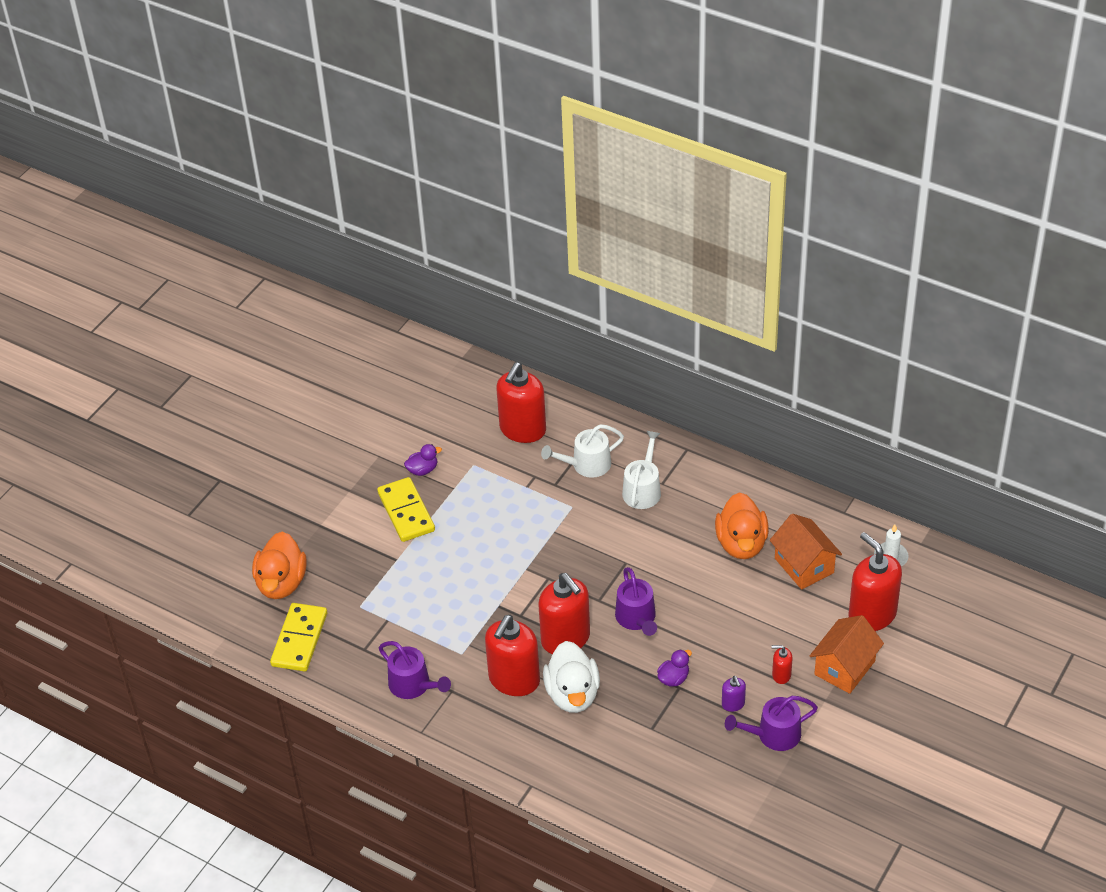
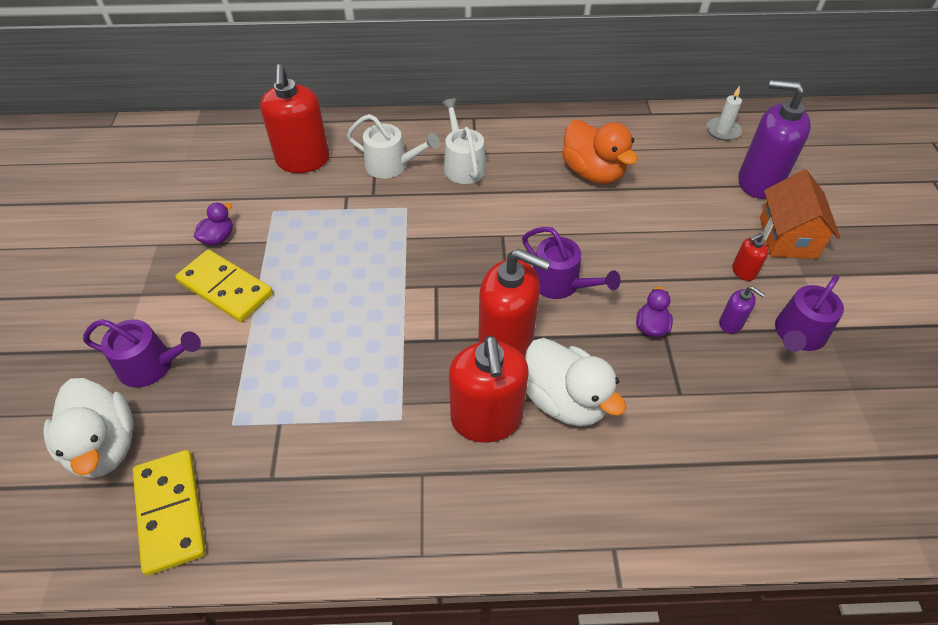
camera: 35 degrees left, 5 degrees up
orange duck [252,532,307,599] -> white duck [43,378,133,478]
purple watering can [379,641,451,699] -> purple watering can moved to [83,319,201,388]
white watering can [541,424,624,478] -> white watering can turned 105 degrees counterclockwise [347,114,440,178]
orange house [770,514,842,589] -> none
red soap dispenser [849,532,902,631] -> purple soap dispenser [738,80,811,199]

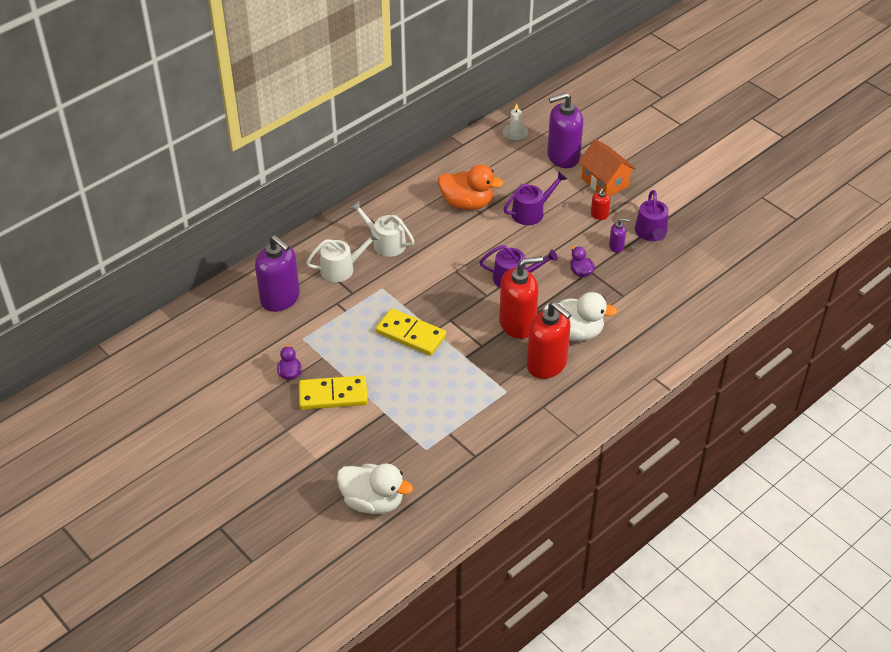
camera: 40 degrees left, 5 degrees down
purple watering can [83,319,201,388] -> purple watering can moved to [503,172,567,225]
yellow domino [133,450,206,576] -> yellow domino moved to [375,308,446,356]
red soap dispenser [260,64,330,173] -> purple soap dispenser [255,235,300,312]

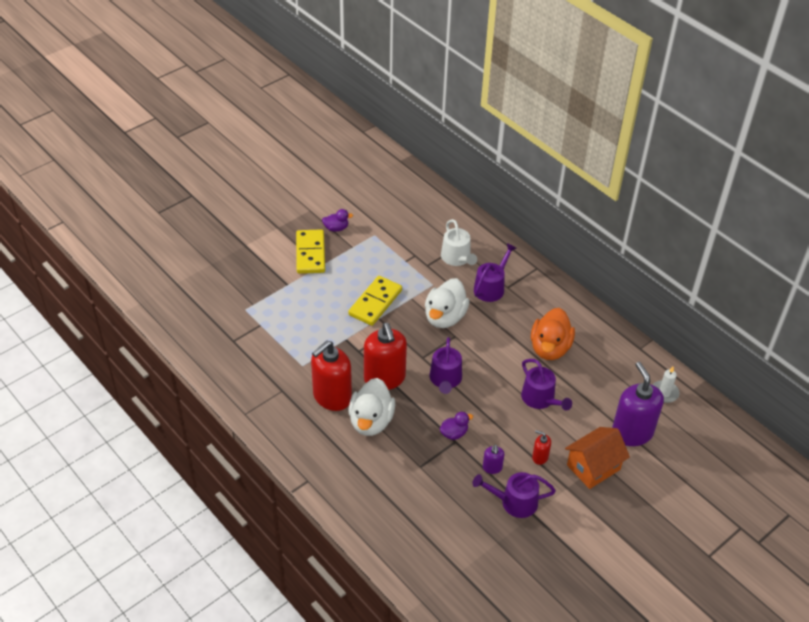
camera: 90 degrees right, 0 degrees up
purple soap dispenser [255,235,300,312] -> none
white duck [337,463,413,514] -> white duck moved to [425,278,470,328]
white watering can [350,201,414,257] -> purple watering can [474,243,517,302]

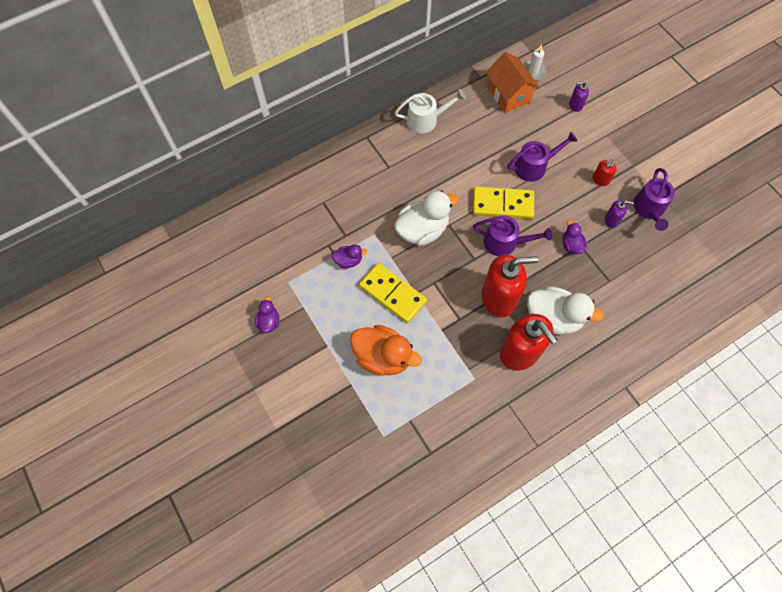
camera: 80 degrees left, 20 degrees up
yellow domino [296,229,325,274] -> yellow domino moved to [473,186,534,219]
white duck [425,278,470,328] -> white duck turned 60 degrees counterclockwise [394,191,459,246]
white watering can [441,219,477,266] -> white watering can moved to [395,89,466,134]
purple watering can [474,243,517,302] -> none
orange duck [531,308,575,360] -> orange duck moved to [350,325,422,375]
orange house [565,427,630,489] -> orange house moved to [486,52,540,113]
purple soap dispenser [612,362,664,446] -> purple soap dispenser [569,81,589,112], size x0.44
none -> purple duck [332,245,367,268]

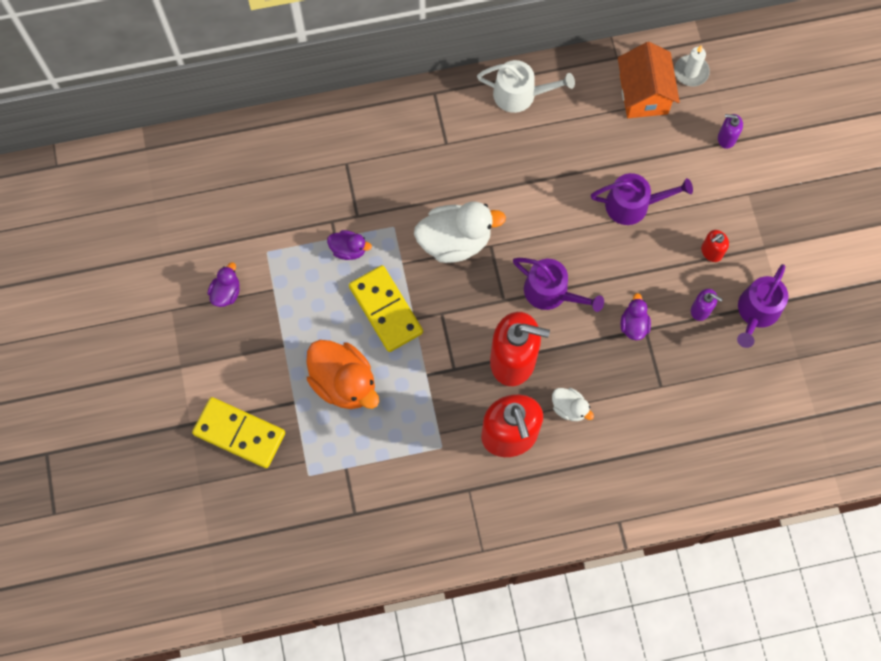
camera: 20 degrees right, 5 degrees up
yellow domino [473,186,534,219] -> yellow domino moved to [192,397,285,468]
white duck [527,286,604,335] -> white duck [552,388,594,421], size x0.51

